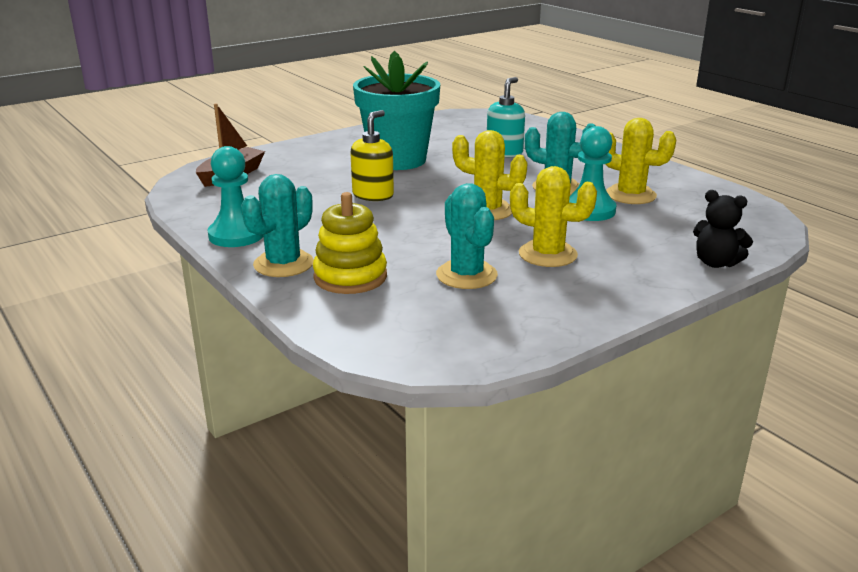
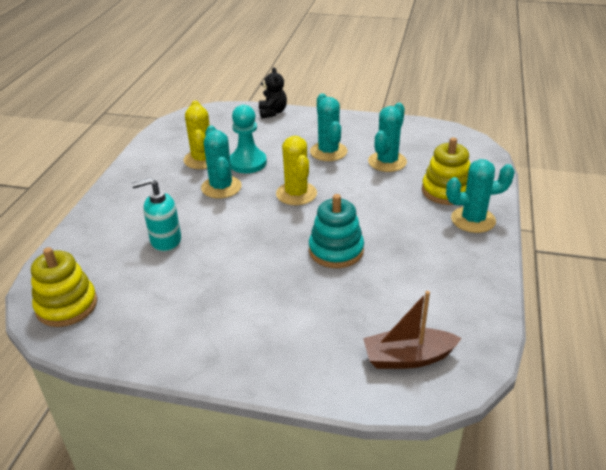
camera: 130 degrees left, 10 degrees up
turquoise pawn [208,146,263,247] -> none
yellow soap dispenser [350,110,394,201] -> turquoise stacking toy [309,194,364,268]
turquoise flower pot [353,51,440,170] -> none
yellow cactus [510,166,597,267] -> turquoise cactus [310,93,347,161]
none -> yellow stacking toy [31,247,97,327]

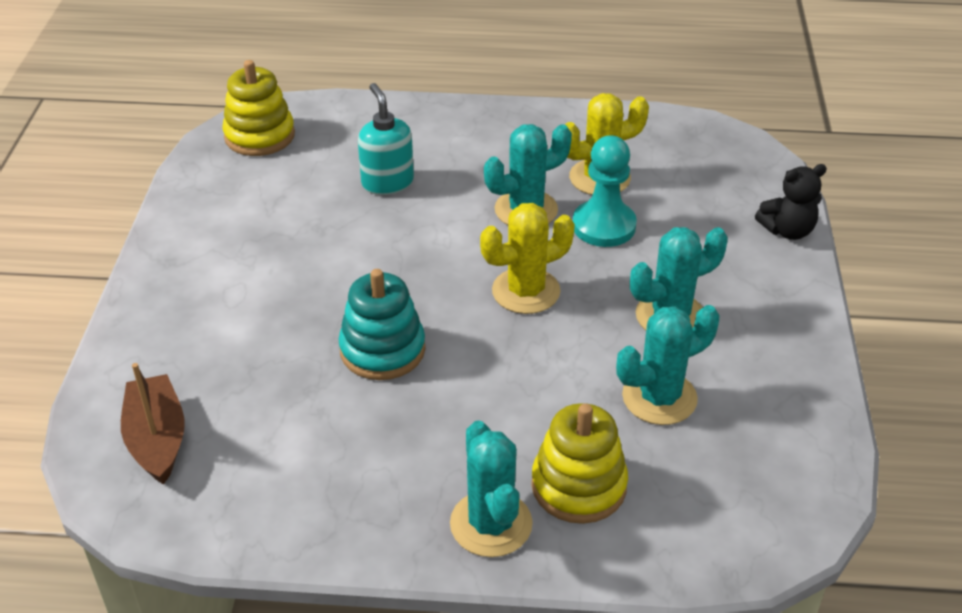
camera: 80 degrees right, 5 degrees up
turquoise cactus [368,103,407,172] -> turquoise cactus turned 45 degrees counterclockwise [616,305,719,425]

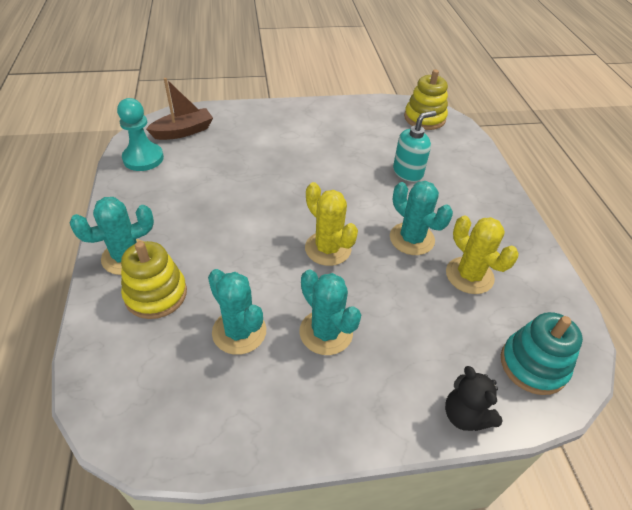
camera: 75 degrees right, 5 degrees up
turquoise stacking toy [338,269,425,380] -> turquoise stacking toy moved to [501,312,583,395]
turquoise pawn [573,135,637,247] -> turquoise pawn moved to [117,98,164,171]

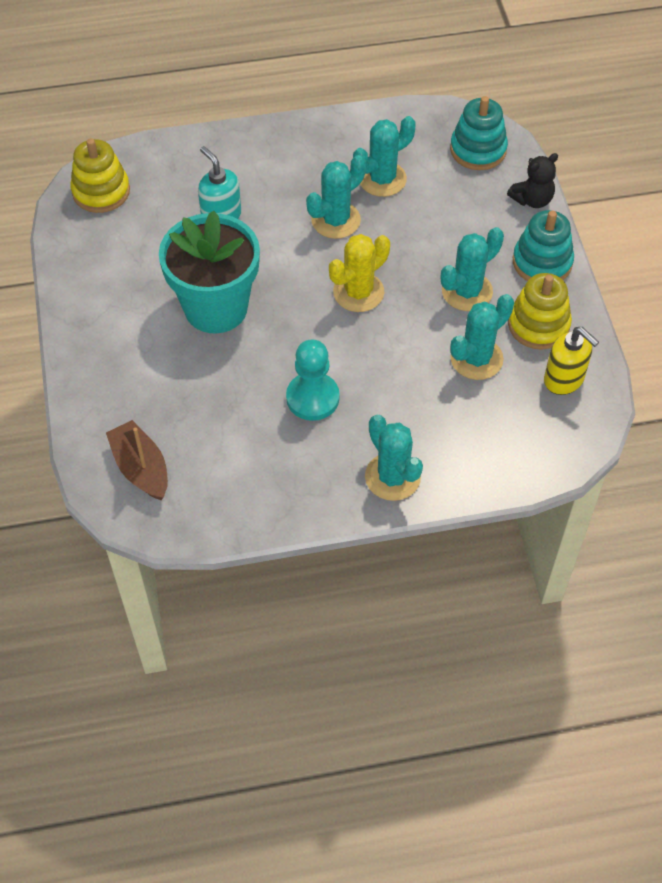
camera: 90 degrees left, 10 degrees up
turquoise pawn [117,98,164,171] -> turquoise pawn moved to [286,339,339,421]
yellow stacking toy [121,241,187,319] -> yellow stacking toy moved to [508,273,572,350]
yellow cactus [446,216,519,294] -> turquoise cactus [353,116,416,197]
none -> turquoise flower pot [159,211,260,333]
none -> turquoise stacking toy [513,210,574,281]
none -> yellow soap dispenser [544,327,599,395]

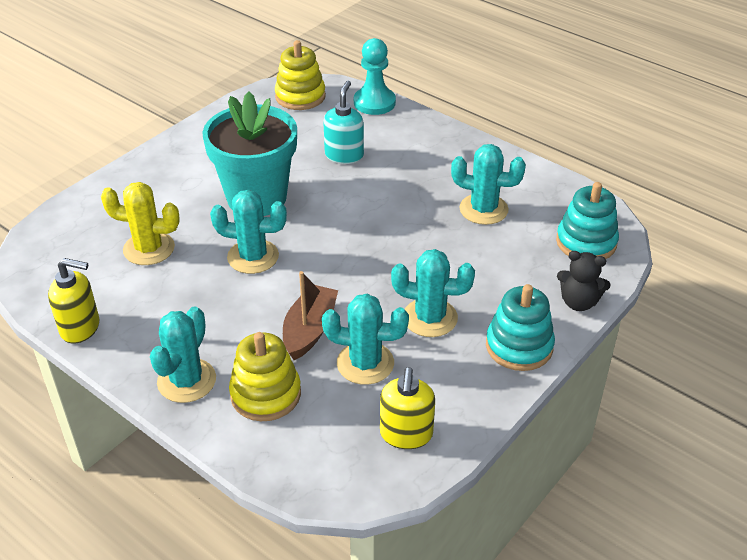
camera: 50 degrees right, 15 degrees down
brown boat [106,420,168,500] -> brown boat moved to [283,271,338,360]
turquoise pawn [286,339,339,421] -> turquoise pawn moved to [354,38,396,115]
turquoise cactus [306,155,366,239] -> turquoise cactus moved to [210,190,287,274]
yellow cactus [329,234,390,312] -> yellow cactus moved to [101,182,180,265]
yellow stacking toy [508,273,572,350] -> yellow stacking toy moved to [229,332,301,421]
none -> yellow soap dispenser [48,258,99,343]

